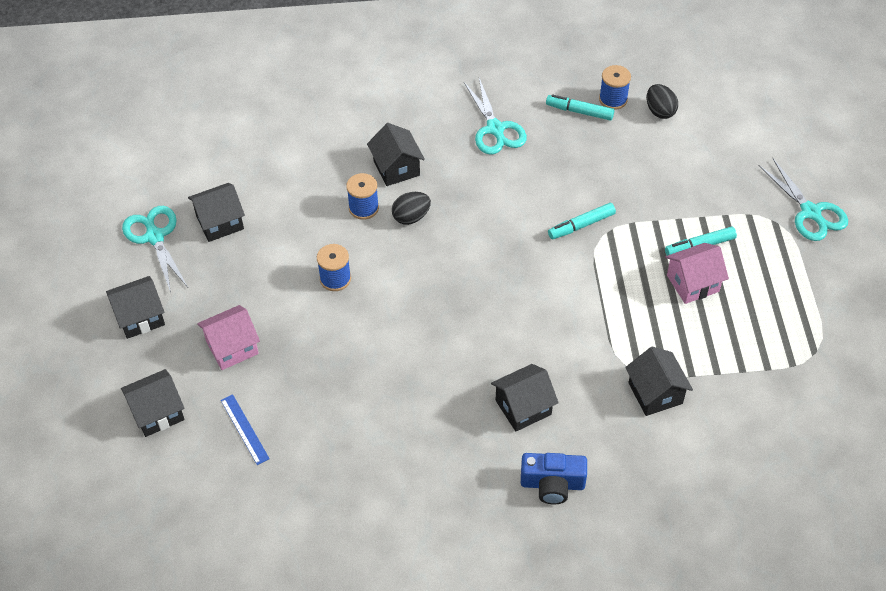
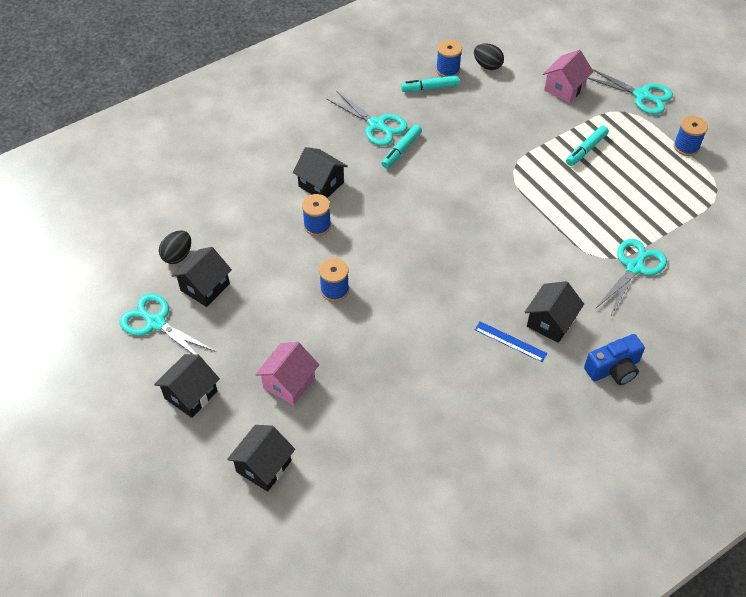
camera: 30 degrees left, 0 degrees up
blue ruler [221,394,270,465] -> blue ruler moved to [475,321,547,362]
black egg [392,192,431,225] -> black egg moved to [159,230,191,264]
turquoise marker [548,203,616,239] -> turquoise marker moved to [382,124,422,169]
black house [625,347,693,416] -> turquoise scissors [595,239,667,317]
pink house [665,243,729,304] -> pink house moved to [543,50,593,103]
none -> blue spool [674,116,708,156]

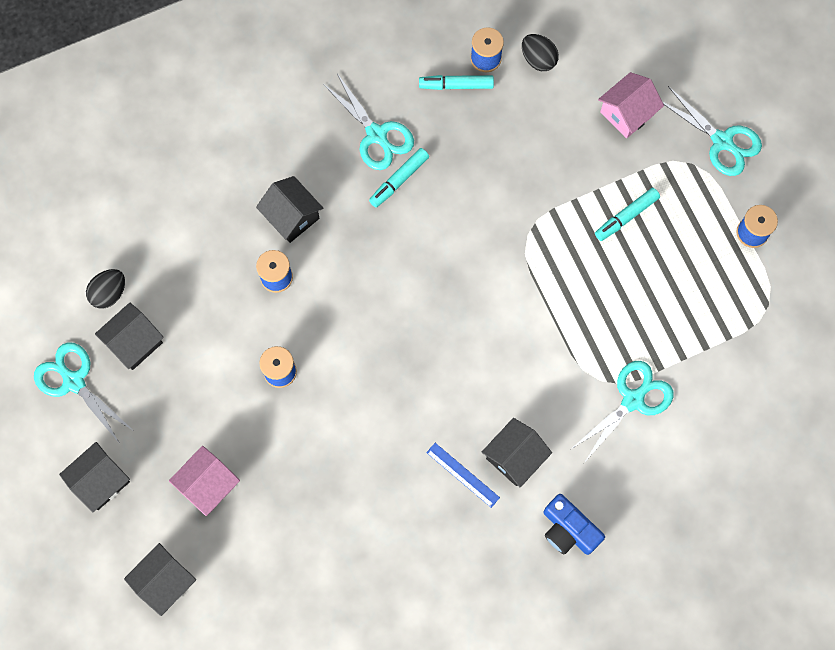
camera: 10 degrees right, 20 degrees up
blue camera [584,334,645,385] -> blue camera turned 60 degrees clockwise [543,494,605,555]

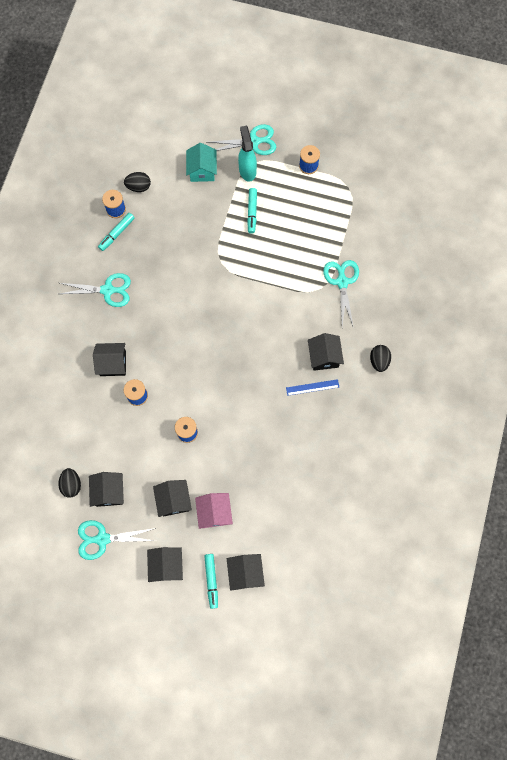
camera: 50 degrees left, 0 degrees up
turquoise marker [369,148,429,208] -> turquoise marker moved to [204,554,218,609]
blue camera [543,494,605,555] -> black egg [370,345,391,372]
pink house [598,72,664,138] -> turquoise house [186,143,217,182]
none -> black house [153,480,192,517]
none -> turquoise spray bottle [238,126,257,182]

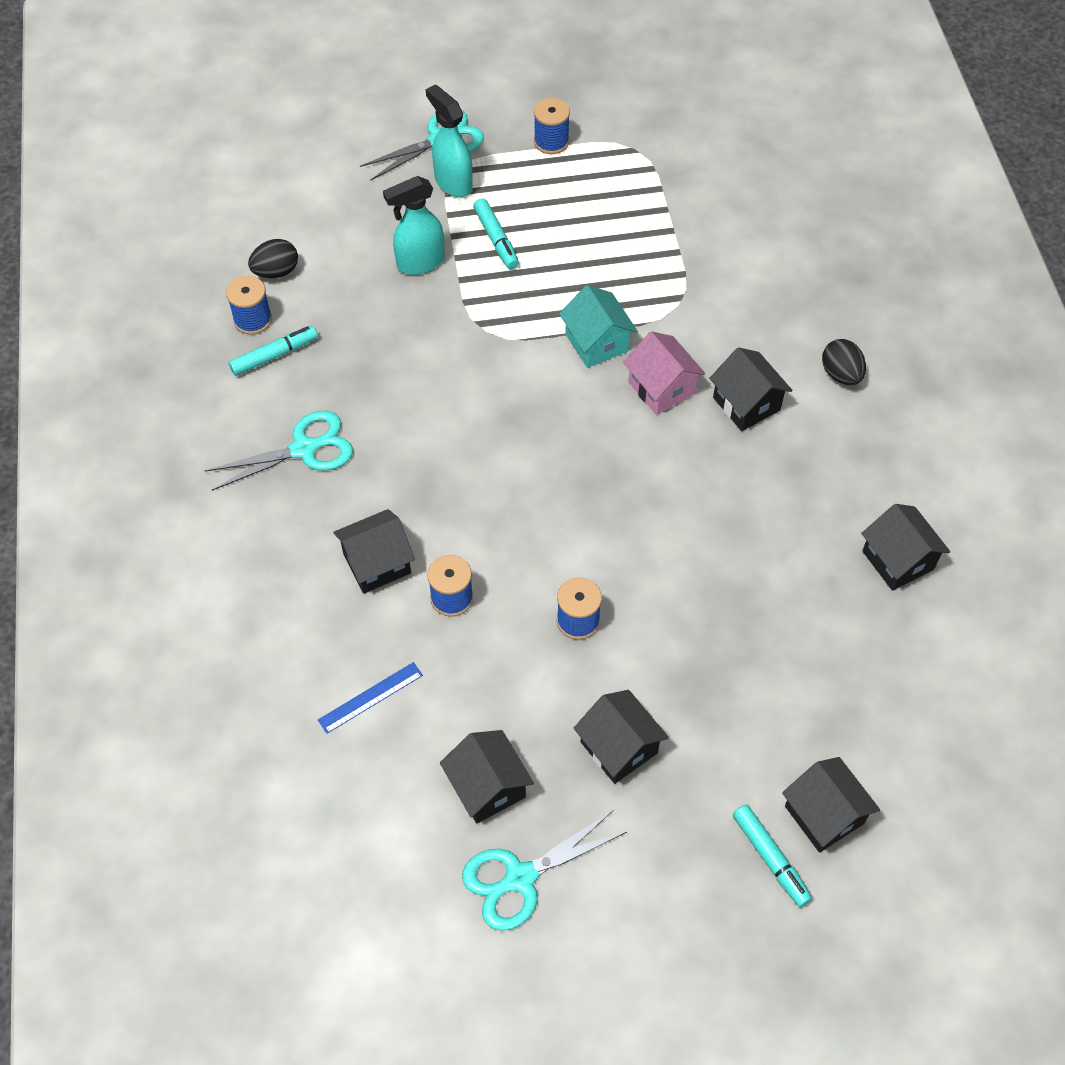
camera: 25 degrees left, 15 degrees down
black egg [58,468,81,498] -> none
turquoise marker [98,213,135,251] -> turquoise marker turned 135 degrees counterclockwise [229,325,318,376]
black house [147,547,183,582] -> black house moved to [861,504,950,591]
turquoise house [186,143,217,182] -> turquoise house moved to [559,285,638,368]
pink house [195,493,233,529] -> pink house moved to [623,331,705,415]
blue ruler [286,379,339,396] -> blue ruler moved to [318,662,423,734]
turquoise scissors [323,260,359,328] -> none
none -> turquoise spray bottle [383,176,444,275]

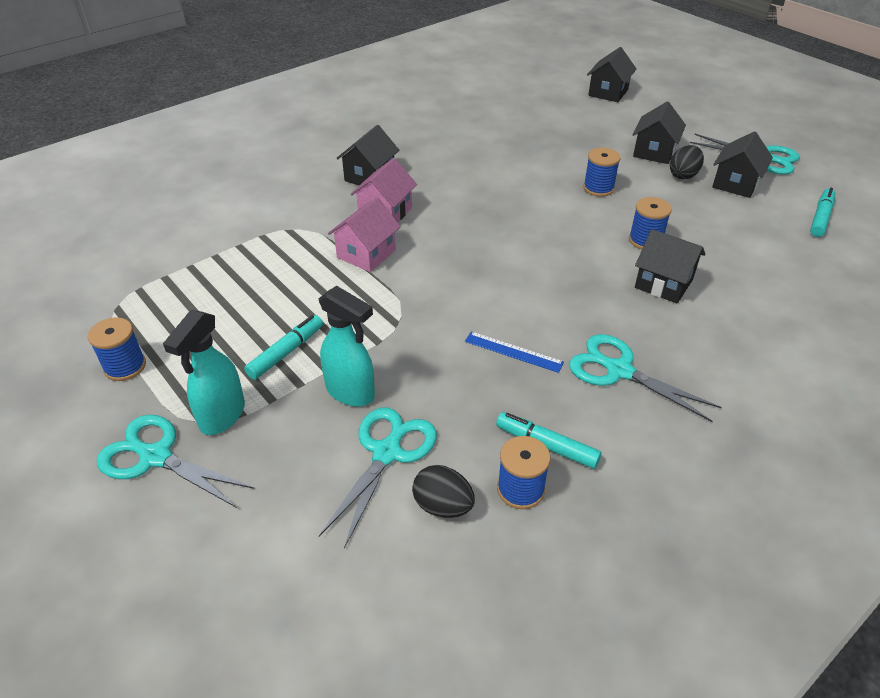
camera: 120 degrees left, 15 degrees down
blue ruler [318,662,423,734] -> blue ruler moved to [465,331,564,373]
turquoise house [559,285,638,368] -> pink house [328,197,401,272]
turquoise marker [733,805,812,907] -> turquoise marker moved to [810,188,835,237]
black egg [822,339,866,385] -> black egg moved to [670,145,704,179]
black house [861,504,950,591] -> none
none -> turquoise scissors [319,408,437,549]

